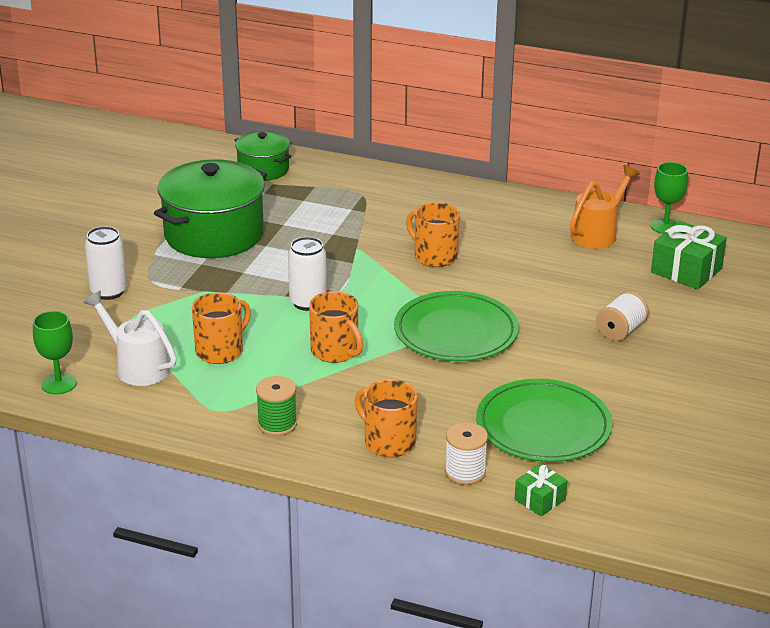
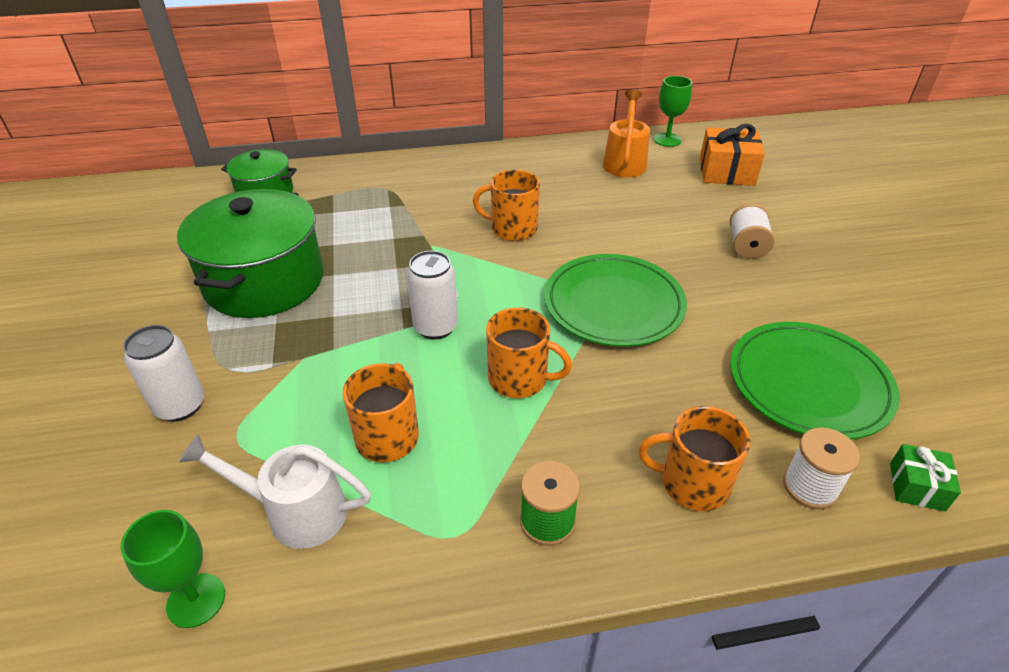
camera: 30 degrees left, 10 degrees up
green gift [651,221,727,290] -> orange gift [700,124,765,186]

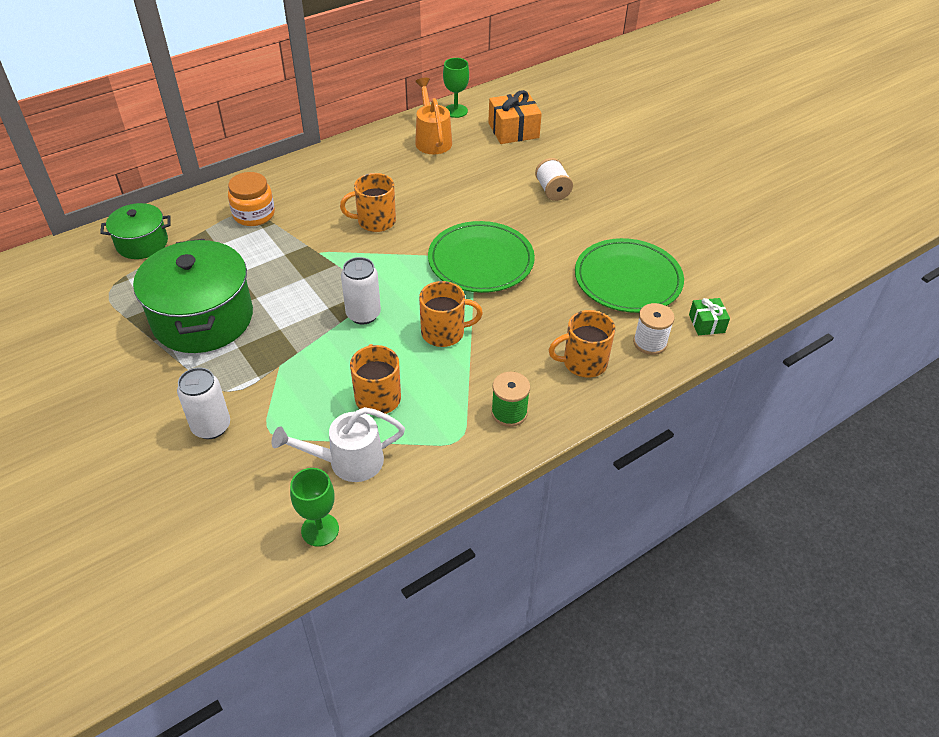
camera: 25 degrees left, 5 degrees up
none -> orange jar [228,172,275,226]

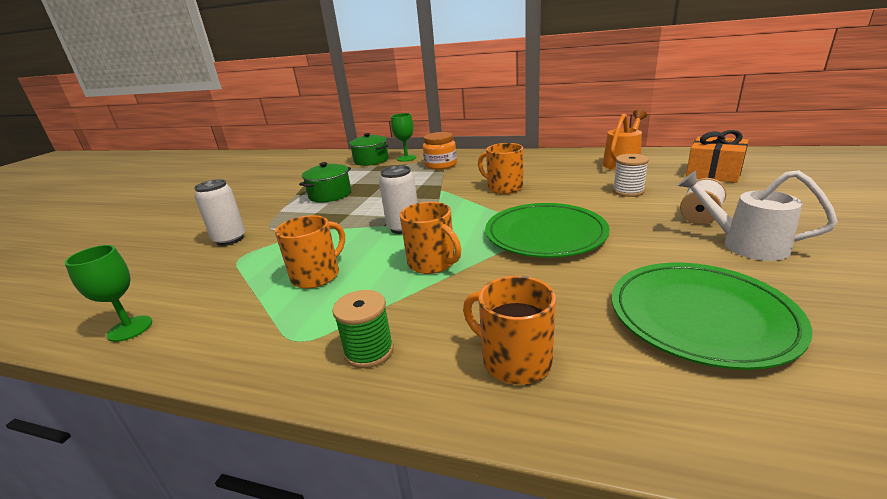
camera: 55 degrees right, 20 degrees down
green pot [133,239,253,353] -> green pot [299,162,351,202], size x0.55
white watering can [272,407,405,482] -> white watering can moved to [677,170,838,261]
green goblet [443,58,469,118] -> green goblet moved to [391,113,416,162]
white spool [633,303,675,355] -> white spool moved to [613,154,649,197]
green gift [689,298,730,335] -> none

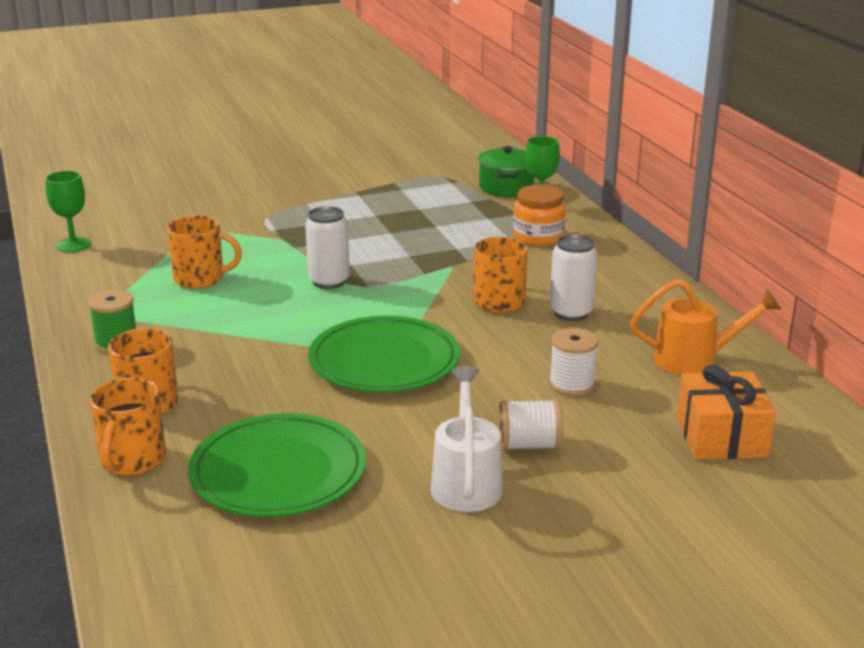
camera: 50 degrees right, 0 degrees up
white can [194,179,245,246] -> white can moved to [550,234,597,321]
green pot [299,162,351,202] -> none
orange mug [400,202,461,274] -> orange mug moved to [90,377,166,476]

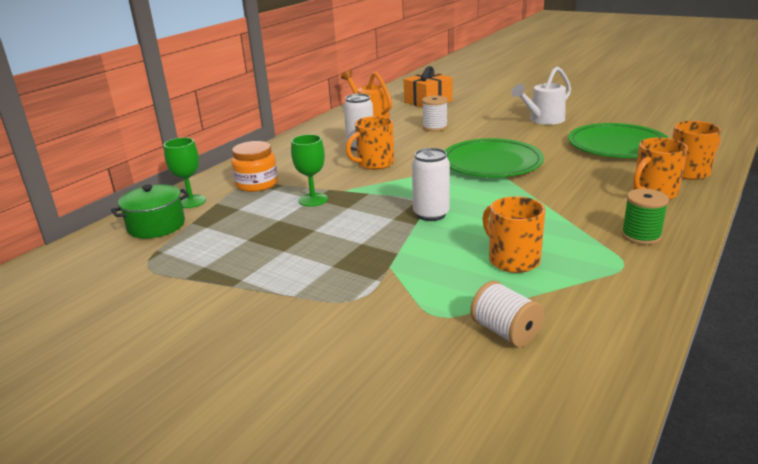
camera: 125 degrees left, 0 degrees up
green goblet [45,171,91,252] -> green goblet moved to [291,134,328,207]
white spool [499,399,563,451] -> white spool moved to [470,281,544,347]

